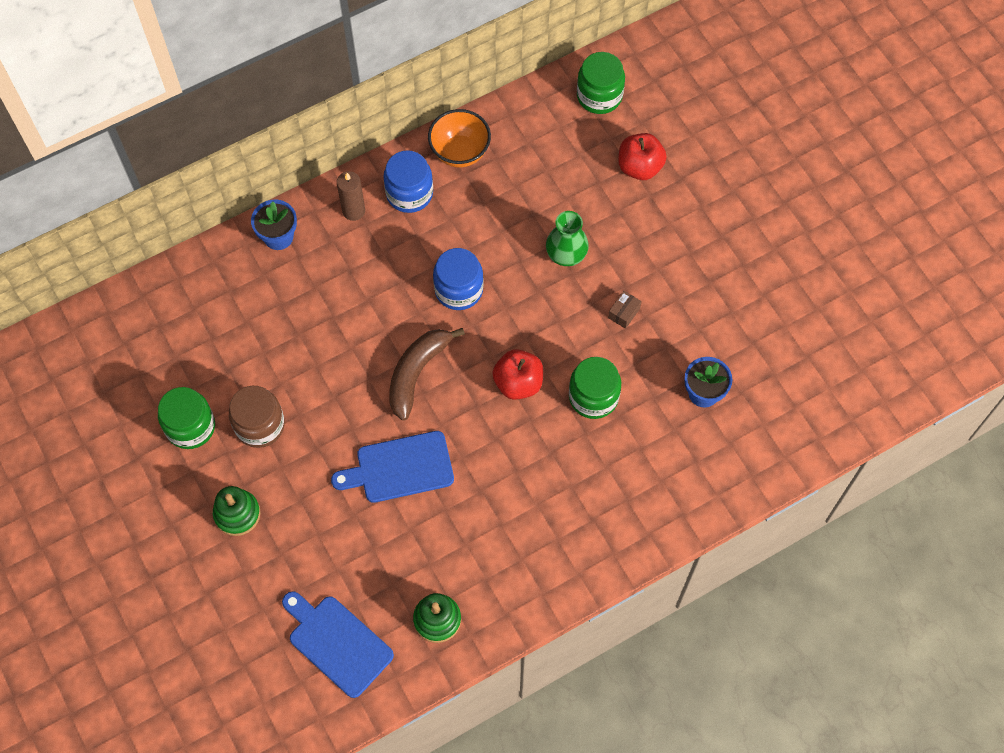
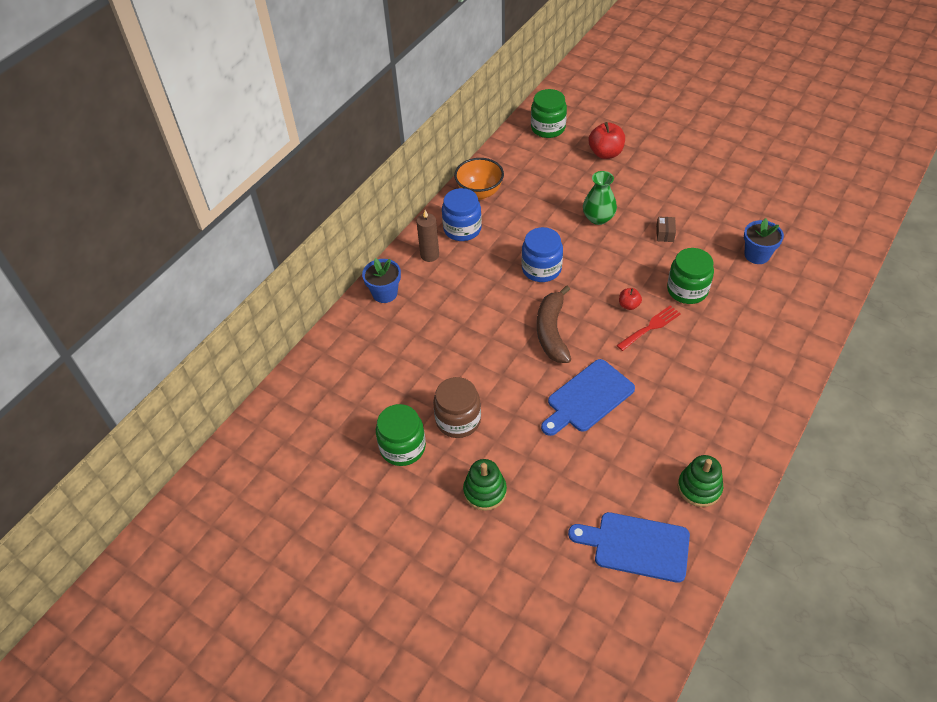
camera: 25 degrees left, 15 degrees down
red apple [492,349,543,400] -> red apple [619,288,642,310], size x0.54
none -> red fork [617,305,681,351]

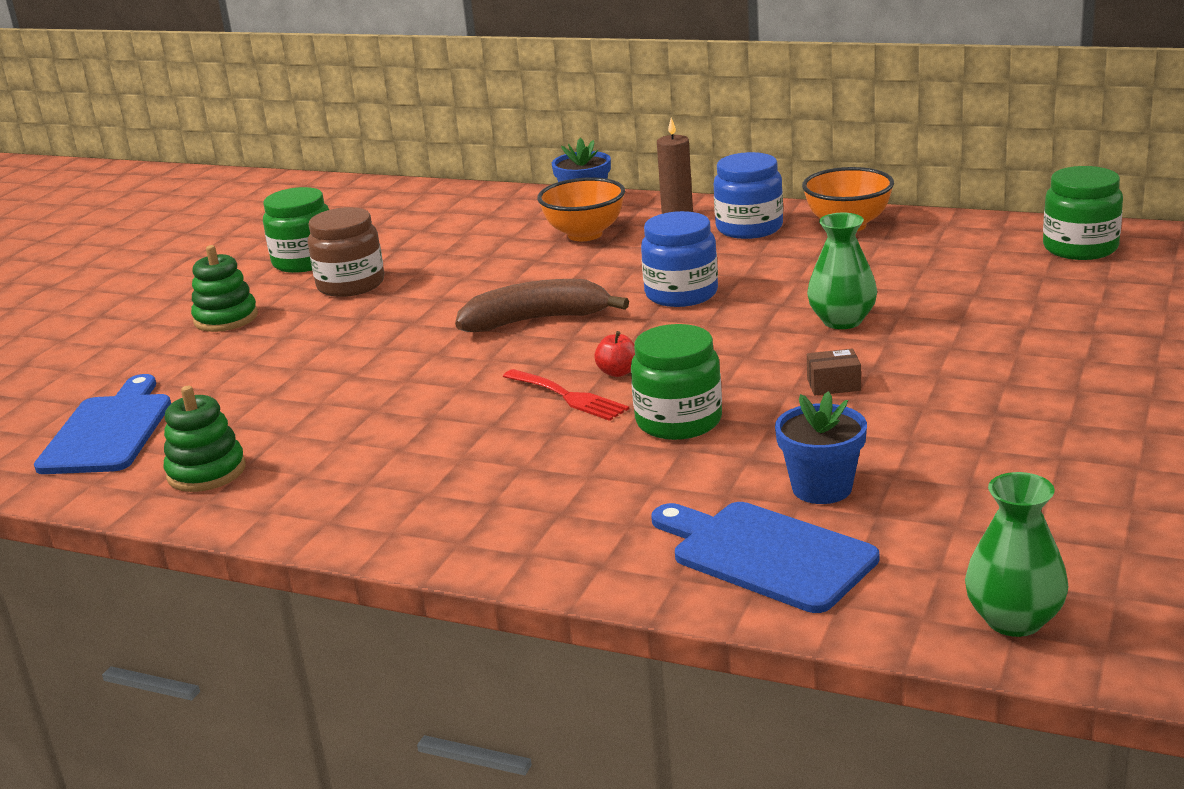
camera: 80 degrees right, 25 degrees down
blue cutting board [541,359,635,436] -> blue cutting board moved to [651,502,879,613]
red apple [589,122,625,159] -> none
none -> orange bowl [537,177,625,241]
none -> green vase [965,472,1069,637]

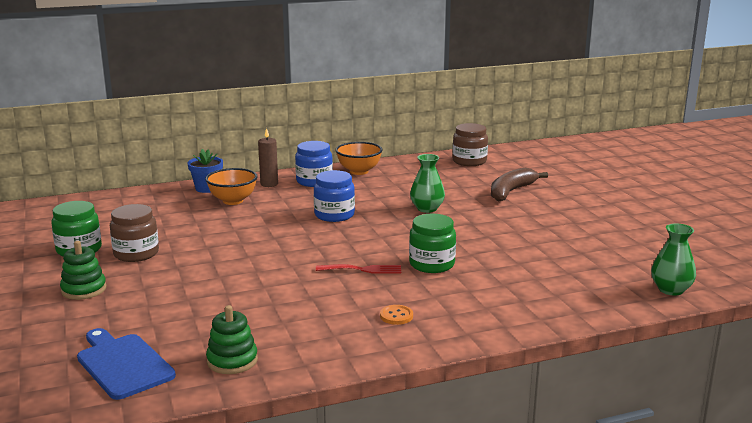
camera: 45 degrees left, 5 degrees down
brown banana [455,279,629,332] -> brown banana moved to [491,168,548,202]
red apple [594,331,635,377] -> none
blue cutting board [651,502,879,613] -> none
blue flower pot [775,391,867,504] -> none
brown box [807,349,861,396] -> none
green jar [1043,166,1123,260] -> brown jar [452,123,488,166]
none -> orange button [380,305,413,325]

